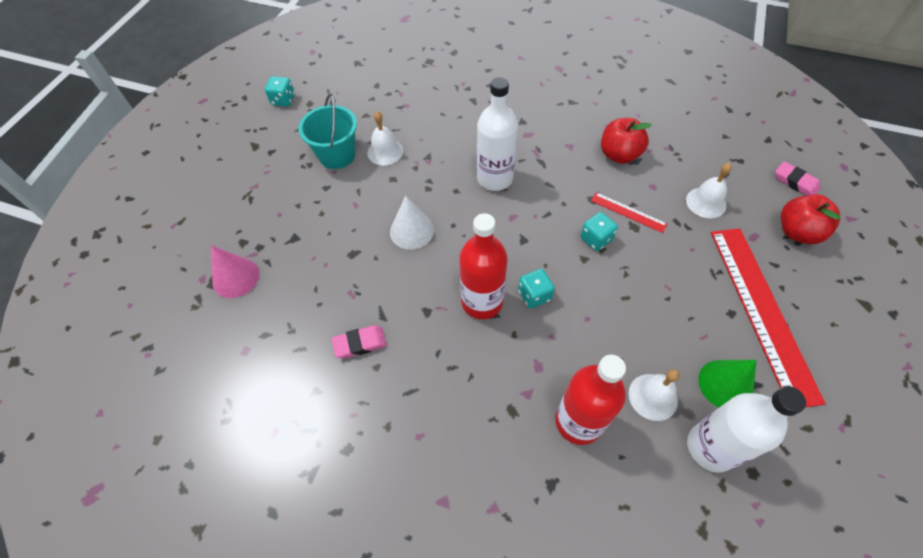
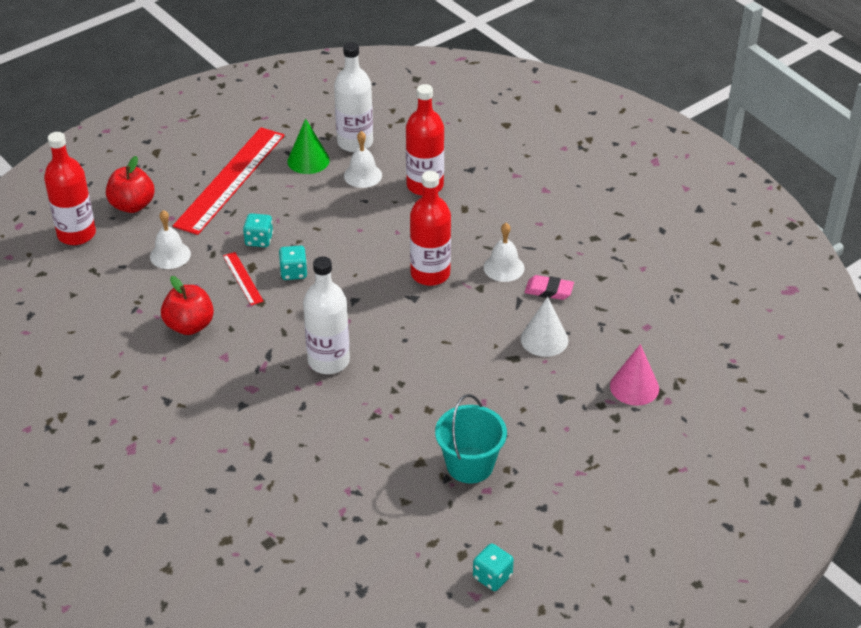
camera: 150 degrees left, 15 degrees down
white bell [367,111,403,165] -> white bell moved to [484,223,524,282]
white cone [390,196,434,250] -> white cone moved to [521,297,568,357]
turquoise dice [518,269,555,309] -> turquoise dice moved to [243,213,273,247]
pink eraser [775,161,820,195] -> red bottle [44,132,96,245]

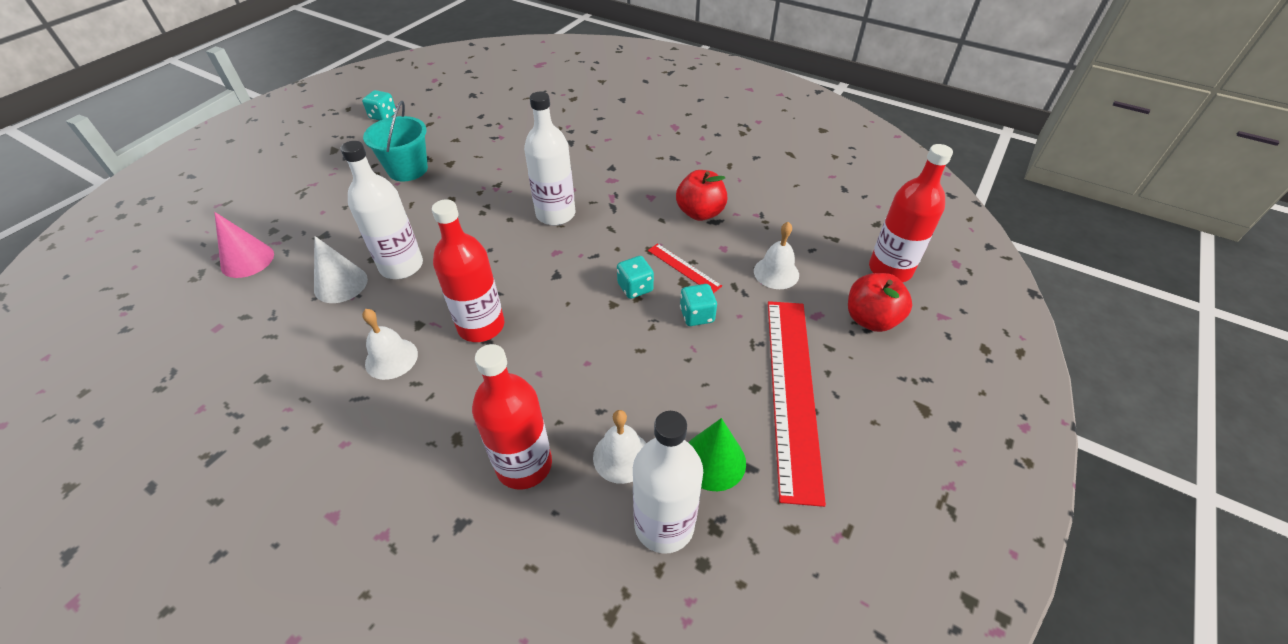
camera: 160 degrees right, 5 degrees up
pink eraser [525,275,574,300] -> none
none -> white bottle [340,141,423,279]

